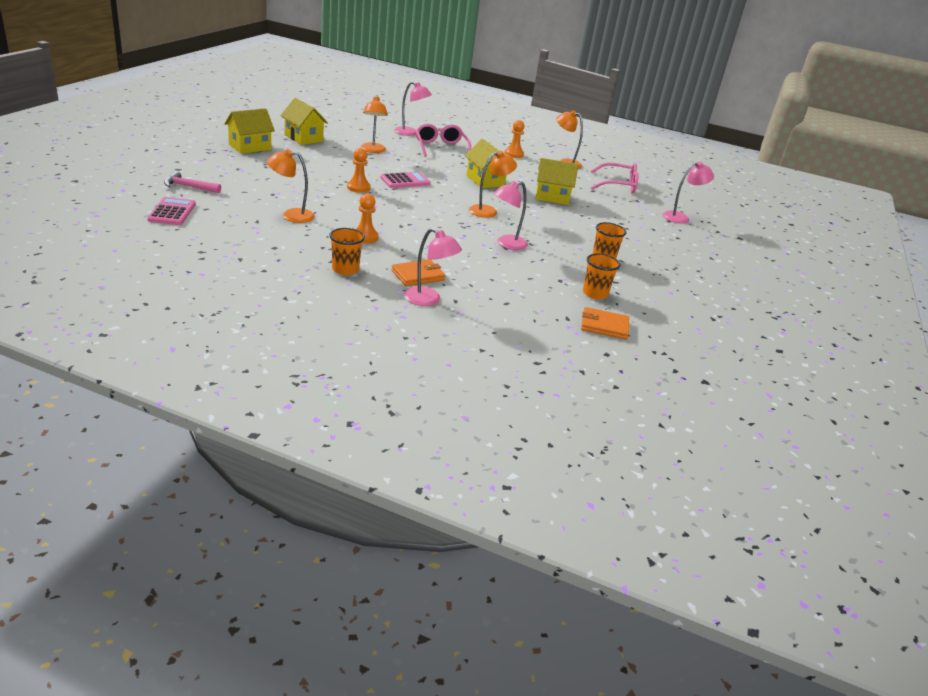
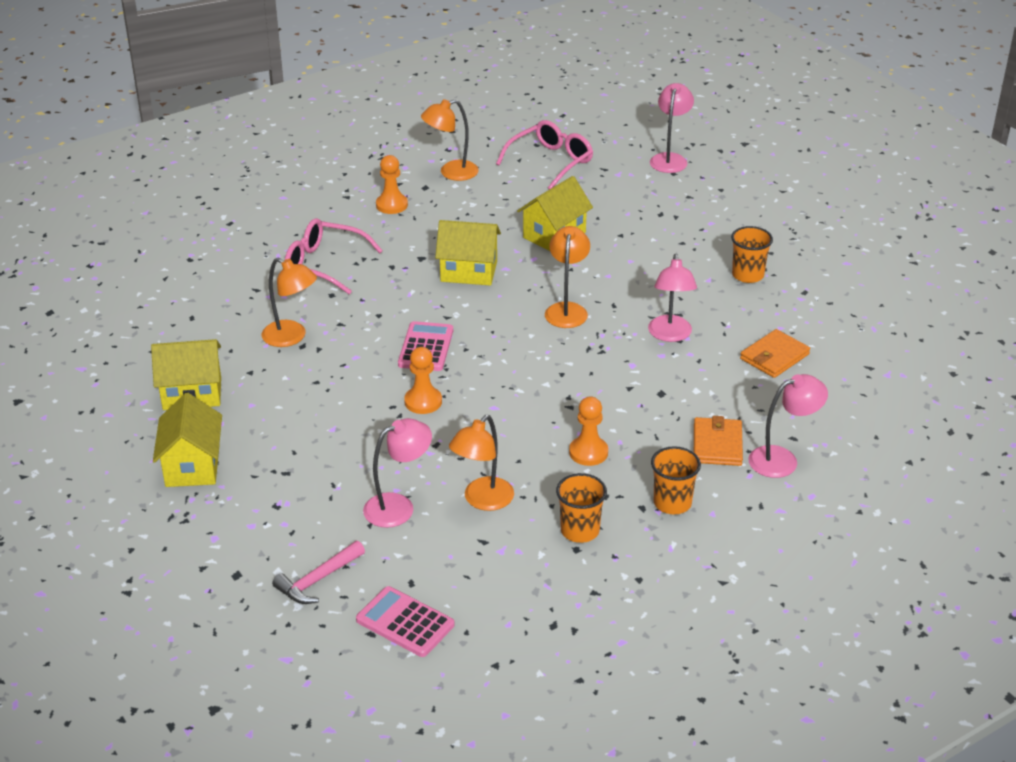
camera: 50 degrees left, 5 degrees up
pink lamp [394,82,432,136] -> pink lamp moved to [363,418,432,528]
orange wallet [581,307,629,340] -> orange wallet moved to [740,329,810,378]
orange cup [583,253,620,299] -> orange cup moved to [556,473,607,543]

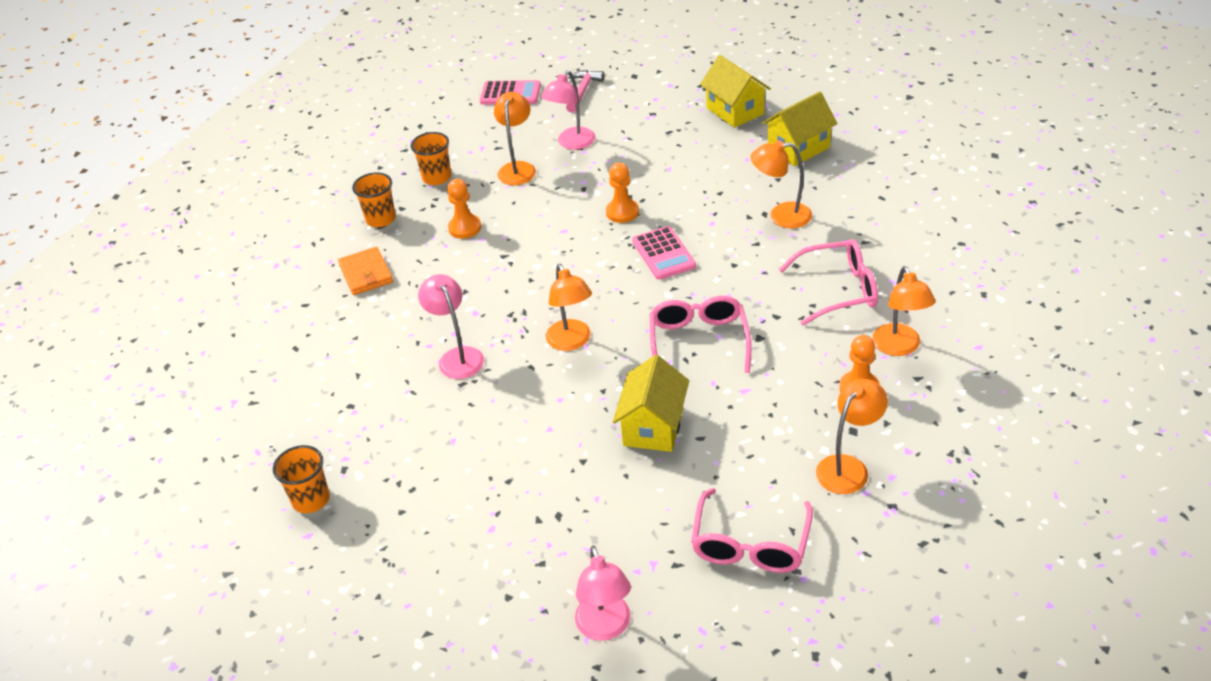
camera: 155 degrees right, 5 degrees up
yellow house [435,220,501,286] -> pink glasses [650,296,752,373]
orange cup [731,226,773,283] -> orange cup moved to [273,445,330,513]
orange wallet [740,329,810,378] -> none
pink lamp [748,374,828,478] -> none
none -> orange lamp [873,266,935,356]

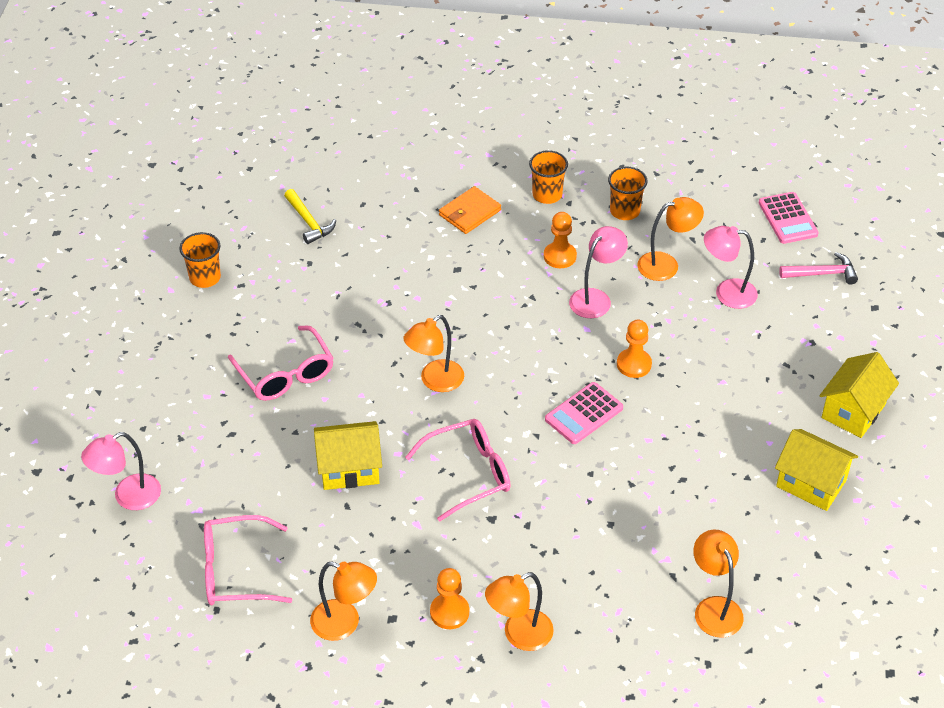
camera: 65 degrees right, 5 degrees up
pink lamp [418,274,484,379] -> pink lamp moved to [569,226,628,318]
orange lamp [750,140,812,228] -> orange lamp moved to [693,530,744,638]
pink glasses [779,239,878,326] -> pink glasses moved to [228,325,333,401]
none -> yellow hammer [284,189,336,244]

